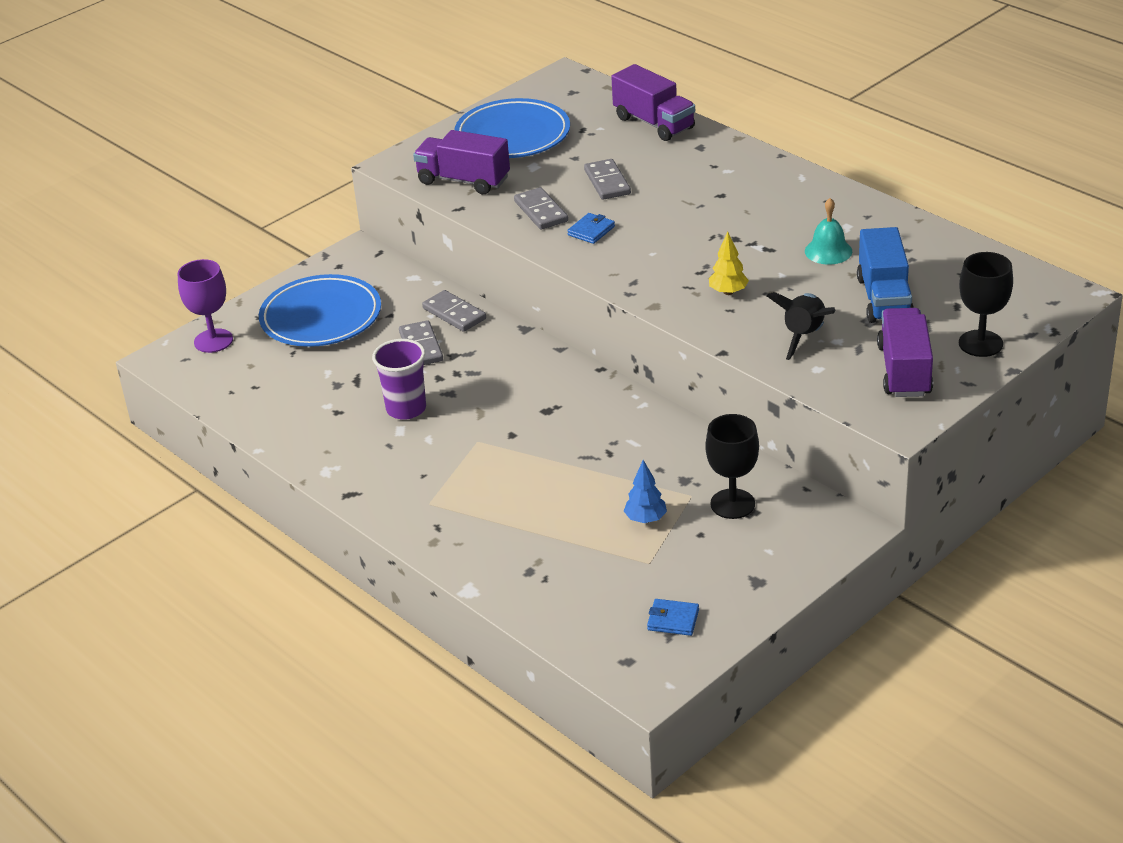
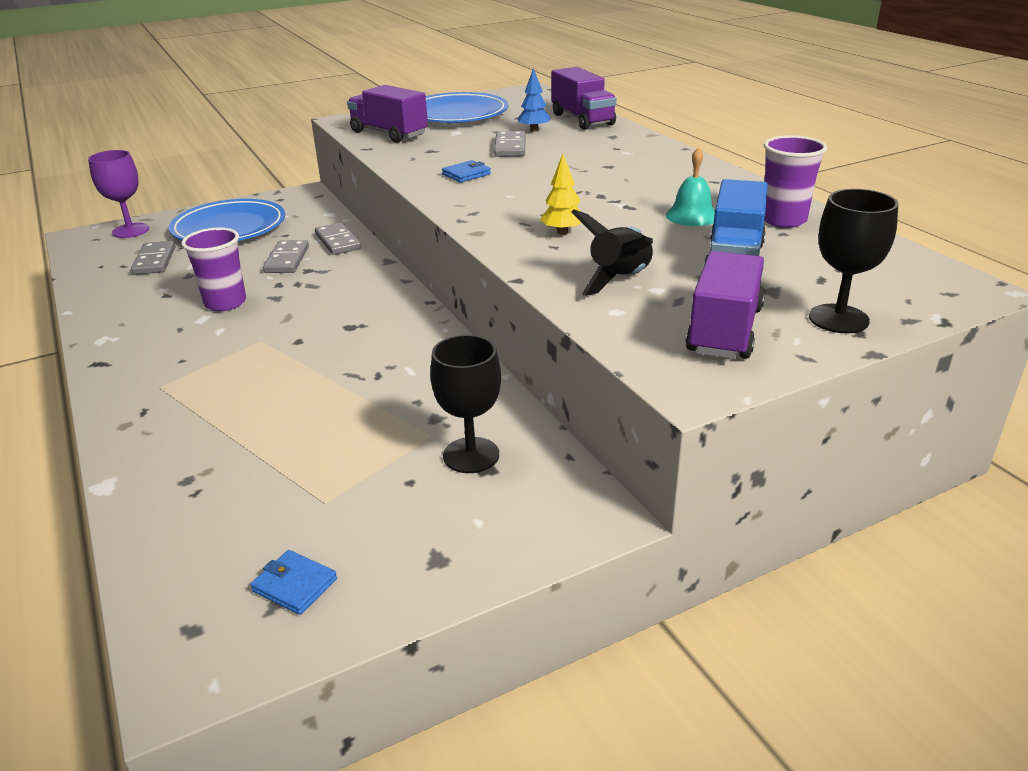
camera: 15 degrees right, 5 degrees down
grey domino [514,187,568,230] -> grey domino moved to [131,241,175,275]
blue tree [624,460,667,523] -> blue tree moved to [518,68,551,132]
none -> purple cup [764,135,827,228]

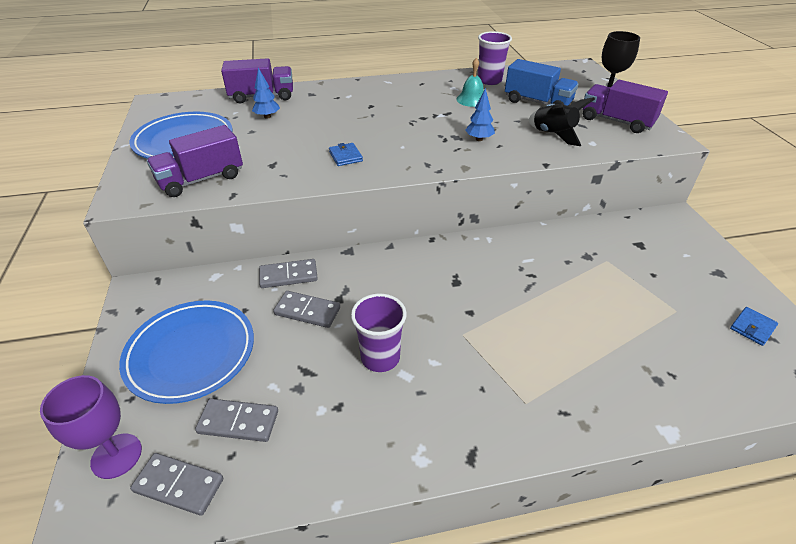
camera: 75 degrees left, 10 degrees up
black goblet [430,335,501,473] -> none
grey domino [494,131,525,157] -> grey domino moved to [130,453,223,516]
yellow tree [540,154,581,235] -> blue tree [465,88,495,141]

